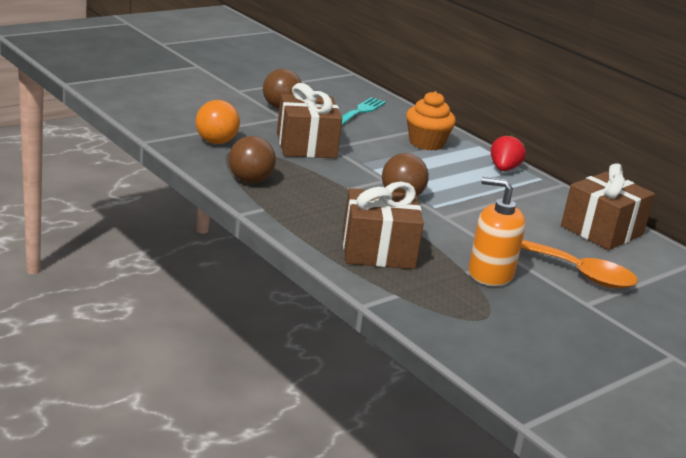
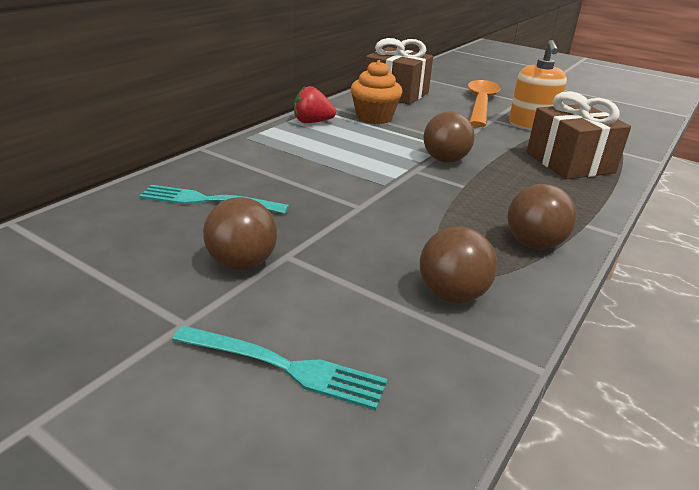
camera: 105 degrees left, 5 degrees up
orange ball [196,100,240,144] -> brown ball [420,226,497,303]
brown gift [277,83,342,158] -> none
orange cupcake [406,91,456,151] -> orange cupcake moved to [351,60,402,124]
none -> turquoise fork [172,326,388,410]

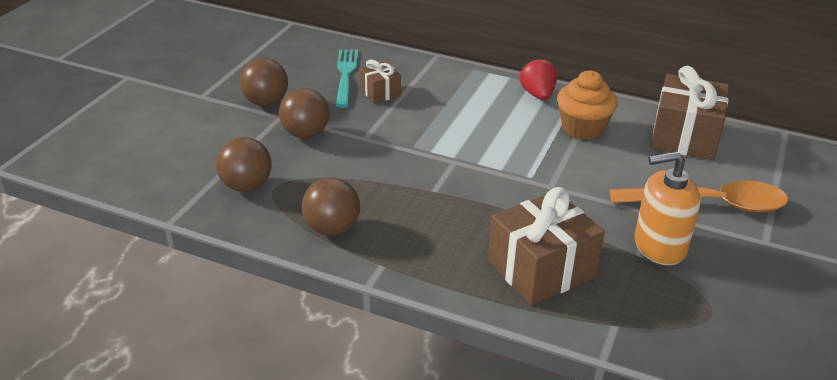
camera: 80 degrees right, 5 degrees up
turquoise fork [172,326,388,410] -> none
brown ball [424,111,475,163] -> brown ball moved to [279,88,329,138]
none -> brown gift [359,60,401,103]

